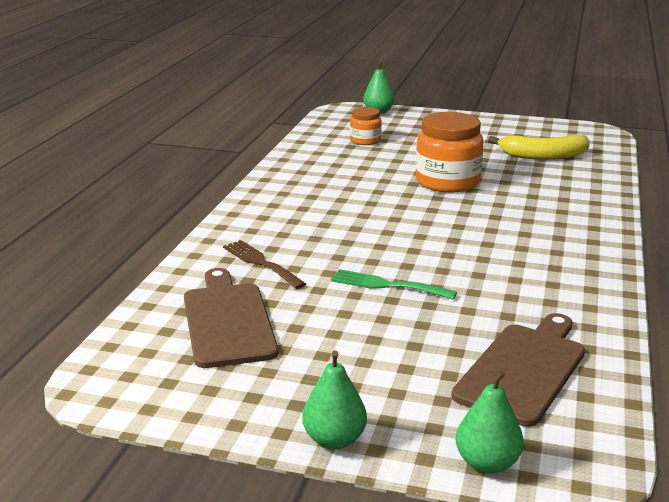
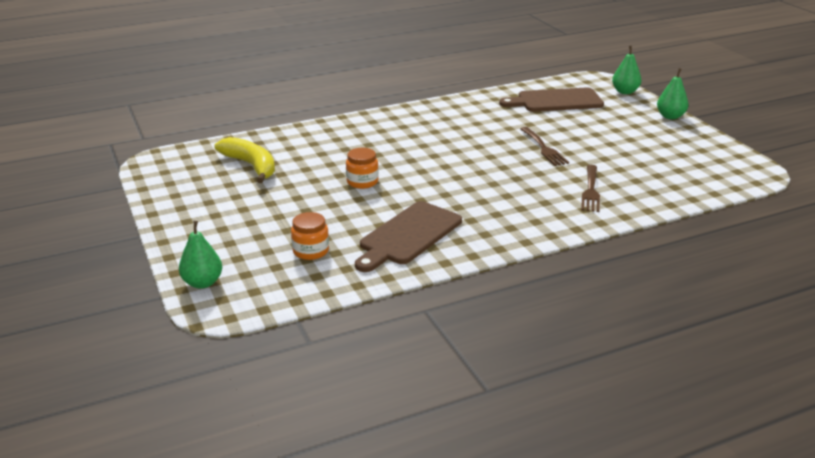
camera: 130 degrees left, 5 degrees up
brown cutting board [184,268,278,368] -> brown cutting board moved to [355,201,462,272]
green fork [331,269,457,300] -> brown fork [520,127,569,166]
orange jar [416,112,483,193] -> orange jar [346,148,379,189], size x0.54

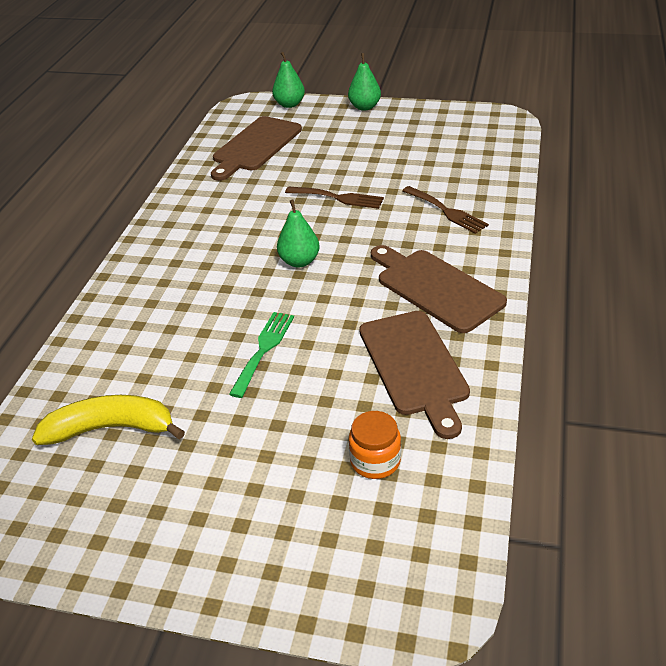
camera: 50 degrees left, 10 degrees up
green pear [179,221,222,289] -> green pear moved to [277,199,320,268]
orange jar [346,148,379,189] -> green fork [229,312,294,398]
none -> brown cutting board [371,245,507,333]

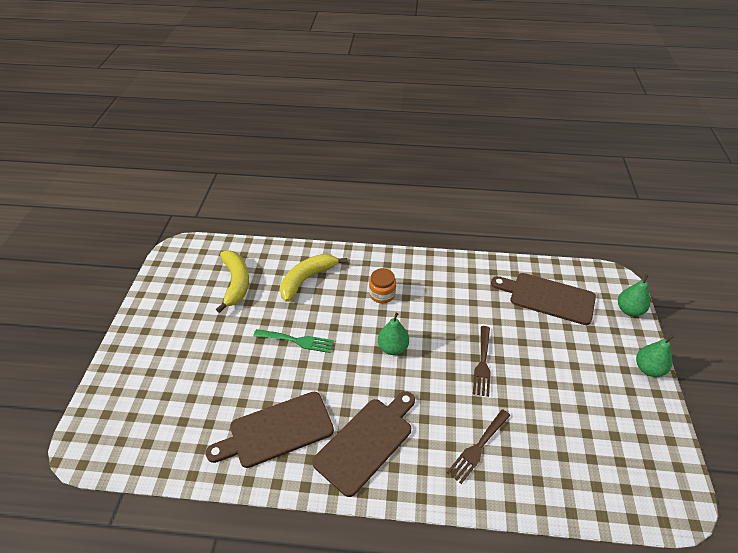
camera: 80 degrees right, 5 degrees up
orange jar [349,411,401,479] -> orange jar moved to [369,268,396,303]
none -> yellow banana [280,254,347,302]

